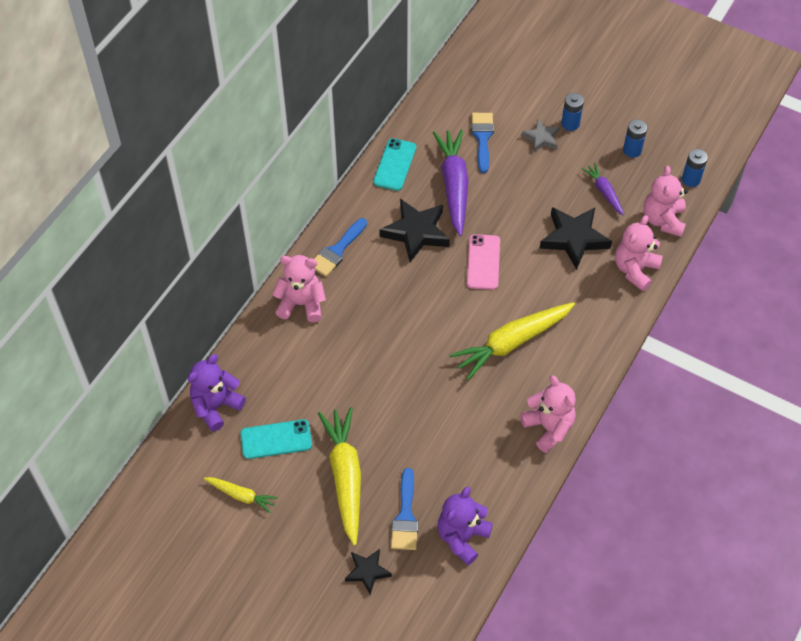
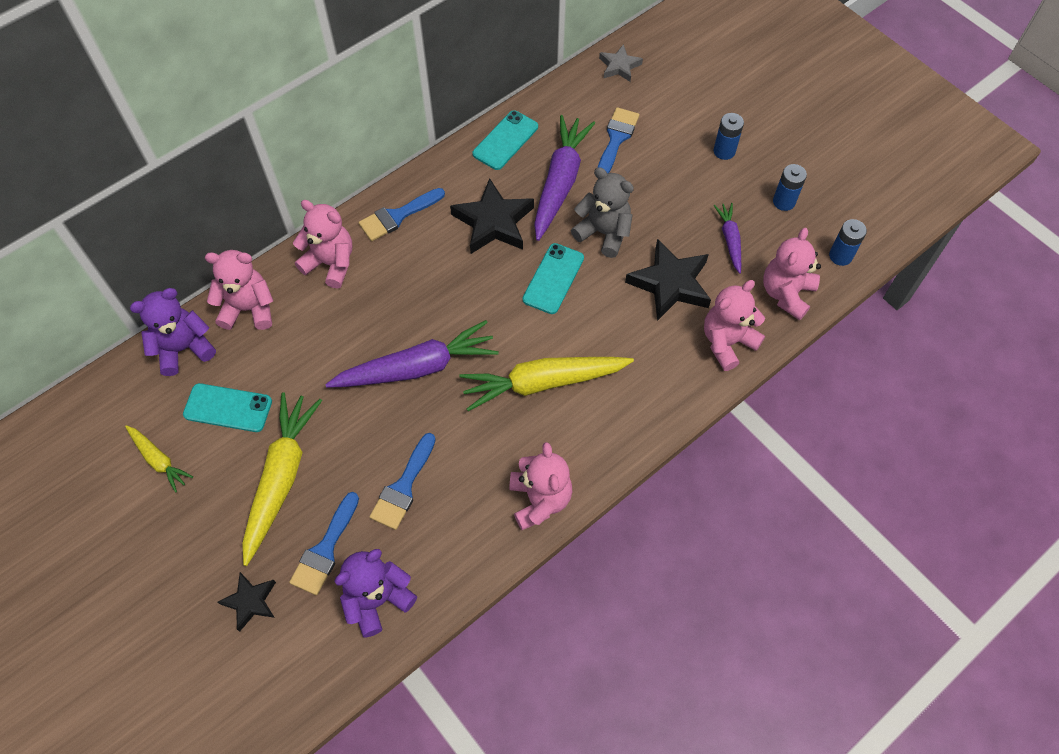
camera: 20 degrees right, 5 degrees up
pink phone [467,234,500,290] -> turquoise phone [522,243,584,314]
grey star [522,119,560,153] -> grey star moved to [599,44,643,82]
none -> pink teddy bear [205,250,273,330]
none -> purple carrot [325,320,499,388]
none -> blue brush [370,433,436,530]
none -> grey teddy bear [571,167,634,258]

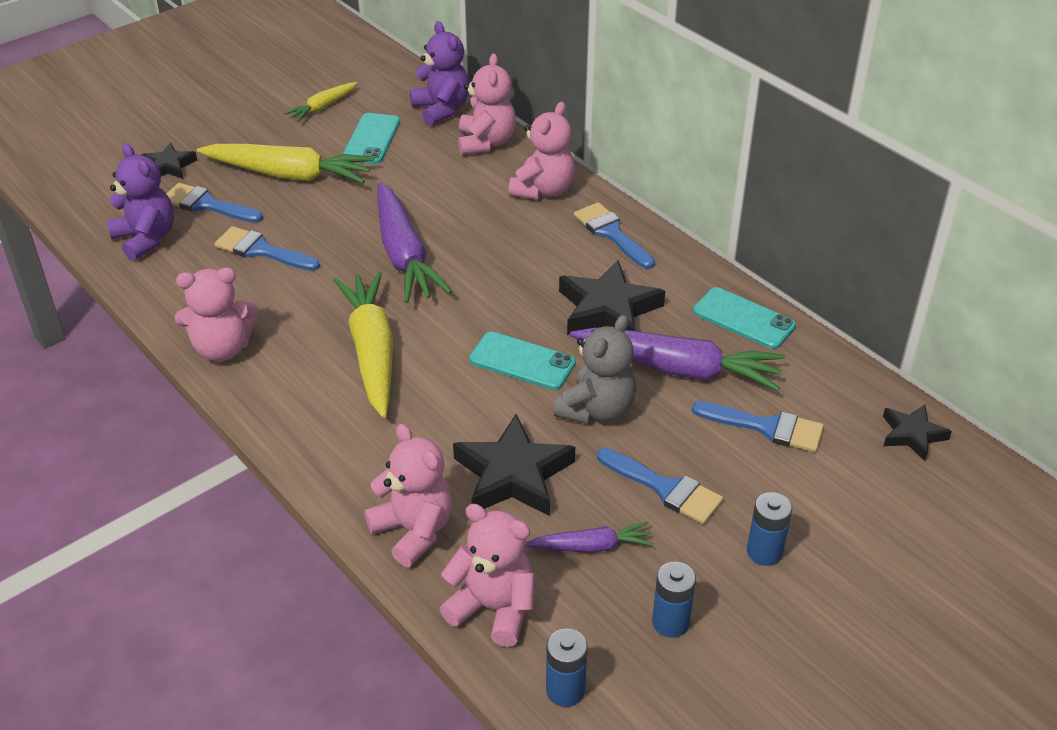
camera: 90 degrees right, 20 degrees down
grey star [599,44,643,82] -> black star [883,405,952,461]
none -> blue brush [597,448,723,524]

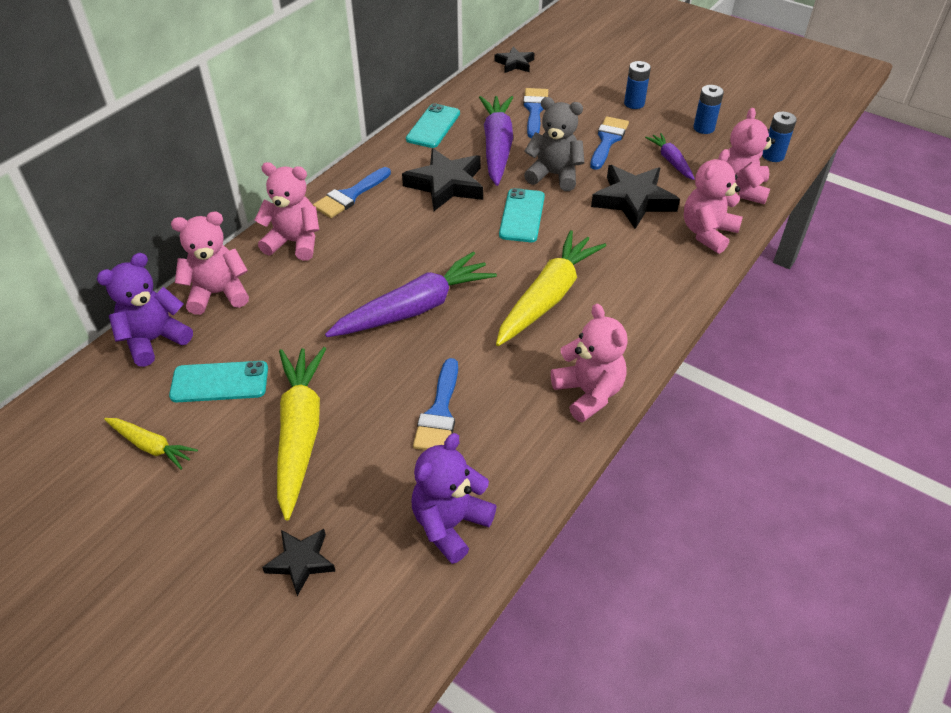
camera: 105 degrees left, 5 degrees up
blue brush [167,183,263,223] -> none
yellow carrot [334,272,393,418] -> yellow carrot turned 150 degrees clockwise [496,230,606,346]

